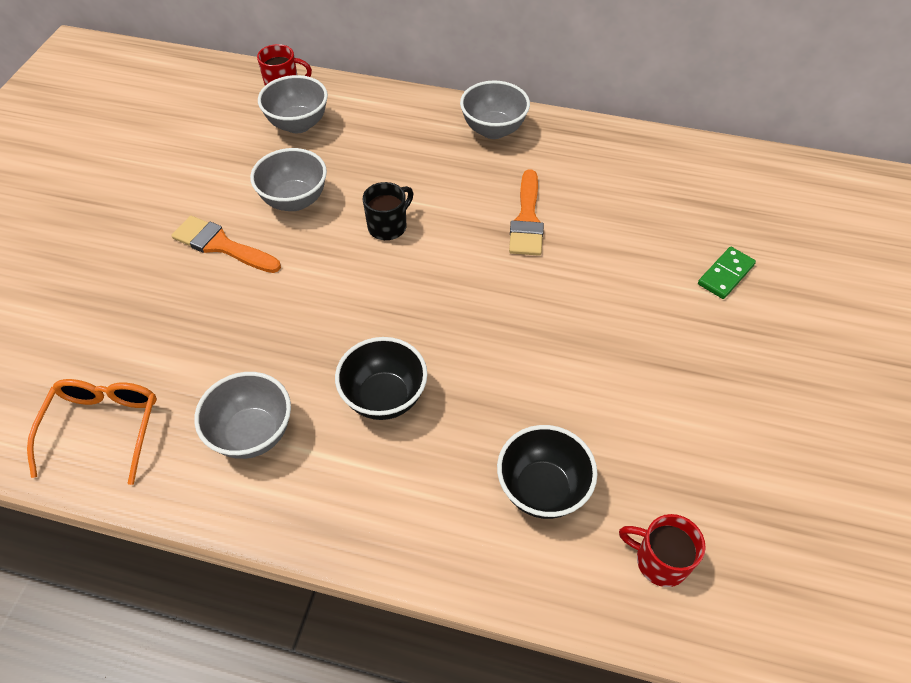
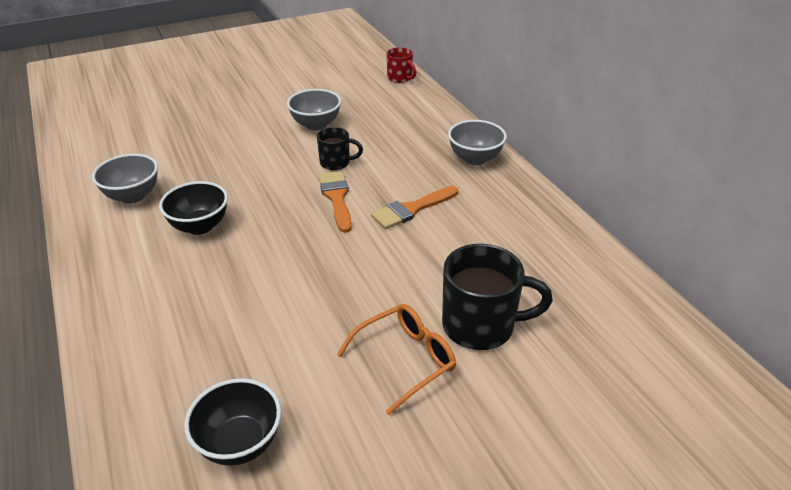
camera: 50 degrees right, 15 degrees down
orange glasses [27,379,157,485] -> orange glasses moved to [337,304,456,415]
orange brush [171,216,281,273] -> orange brush moved to [318,171,352,233]
grey bowl [258,75,328,133] -> none
black bowl [497,425,598,519] -> black bowl moved to [184,378,281,466]
red mug [619,514,706,587] -> none
green domino [698,247,756,299] -> black mug [442,244,553,350]

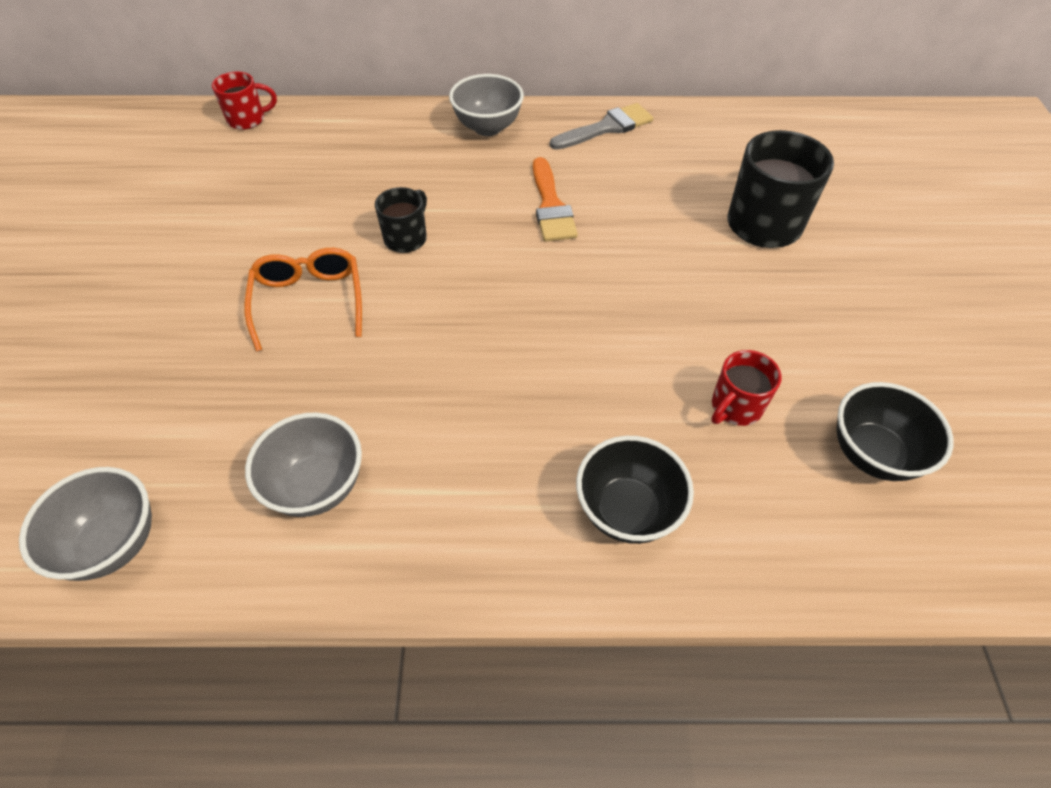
camera: 65 degrees left, 15 degrees up
black bowl [159,181,228,235] -> black bowl moved to [576,436,694,544]
grey bowl [287,89,341,131] -> grey bowl moved to [19,467,152,581]
orange brush [318,171,352,233] -> none
orange glasses [337,304,456,415] -> orange glasses moved to [244,248,362,351]
none -> grey brush [550,103,653,150]
none -> red mug [711,350,782,426]

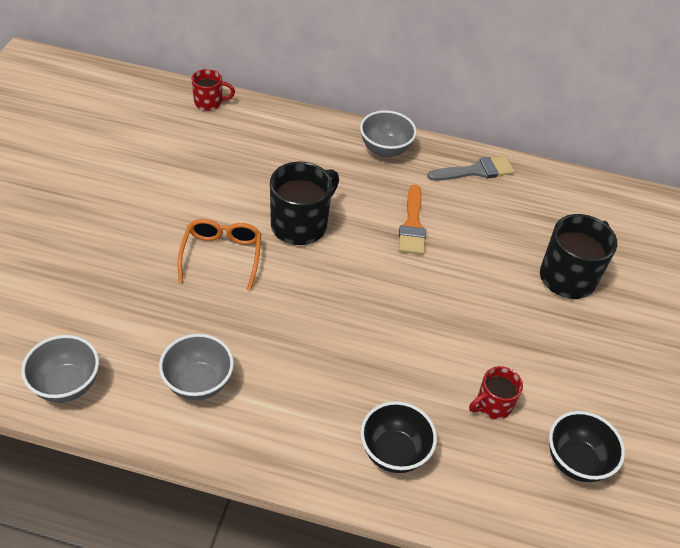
camera: 10 degrees right, 5 degrees down
black mug [375,187,427,253] -> black mug [270,162,339,245], size x1.77

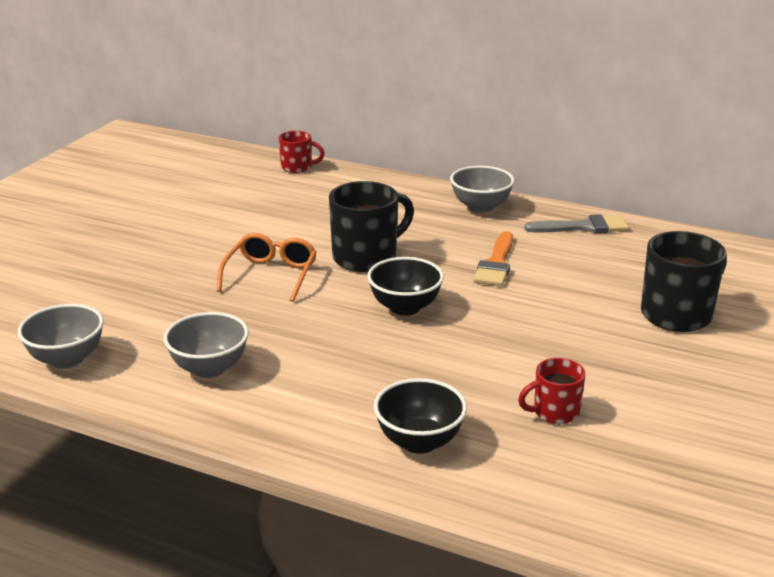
camera: 15 degrees right, 20 degrees down
black bowl [549,411,625,482] -> black bowl moved to [367,257,444,316]

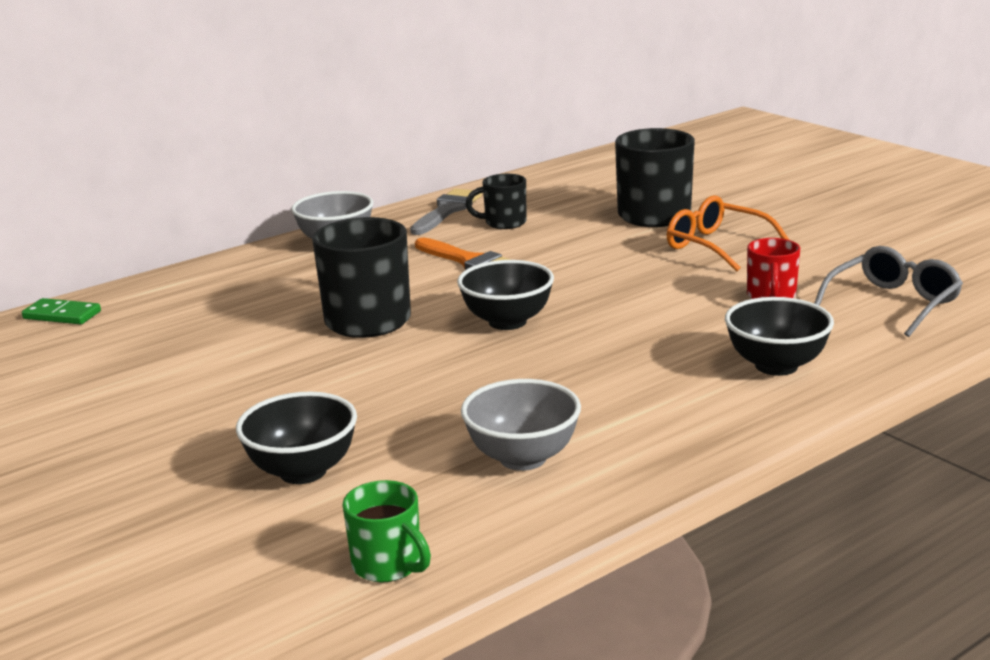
camera: 60 degrees left, 5 degrees down
grey bowl [18,304,104,369] -> green mug [343,480,431,582]
orange glasses [217,233,317,302] -> orange glasses moved to [667,195,790,272]
red mug [279,131,325,173] -> green domino [22,298,101,325]
none -> black bowl [236,392,357,484]
none -> black mug [466,174,527,229]
none -> grey glasses [814,246,963,337]

